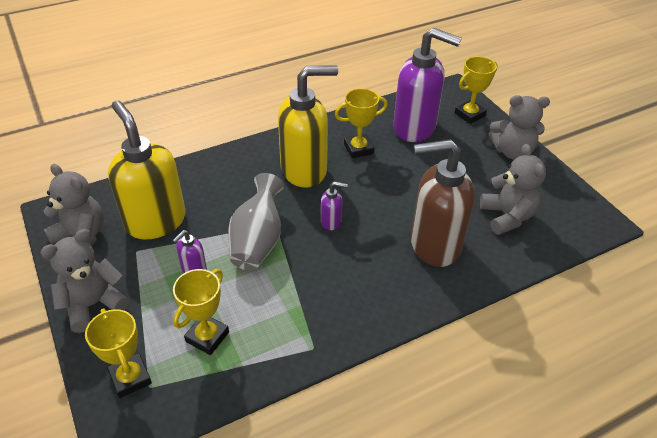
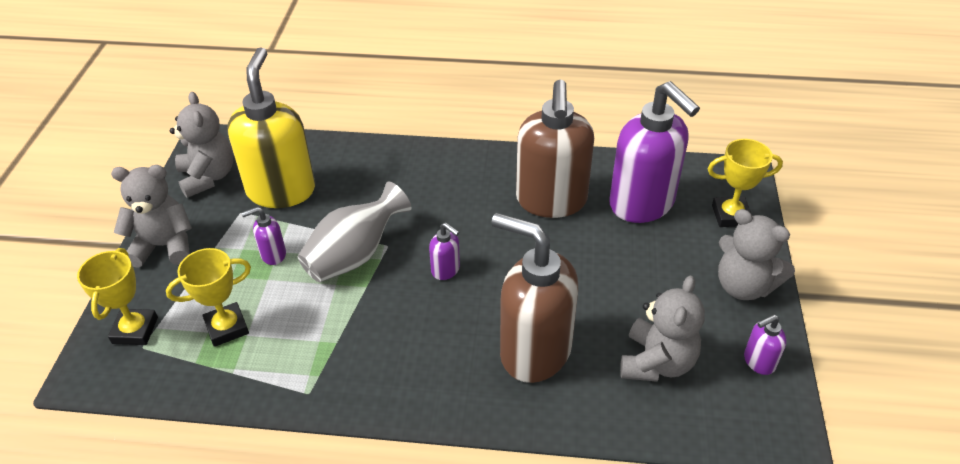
camera: 35 degrees right, 0 degrees up
yellow soap dispenser [278,65,338,188] -> none
yellow trophy [335,88,388,158] -> brown soap dispenser [516,80,594,218]
none -> purple soap dispenser [744,315,786,375]

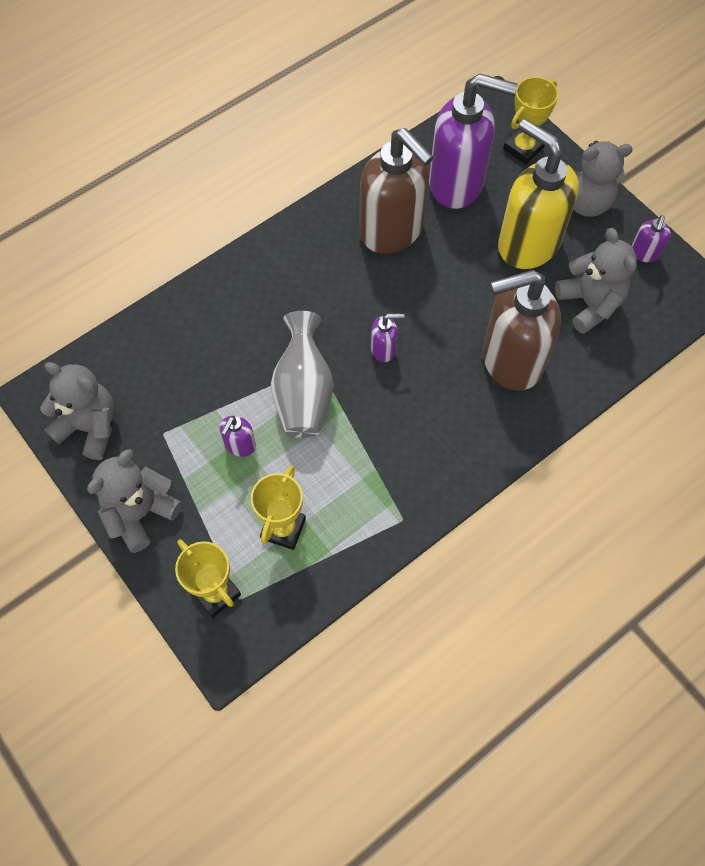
camera: 45 degrees left, 20 degrees up
yellow soap dispenser [227,47,315,208] -> yellow soap dispenser moved to [498,119,579,269]

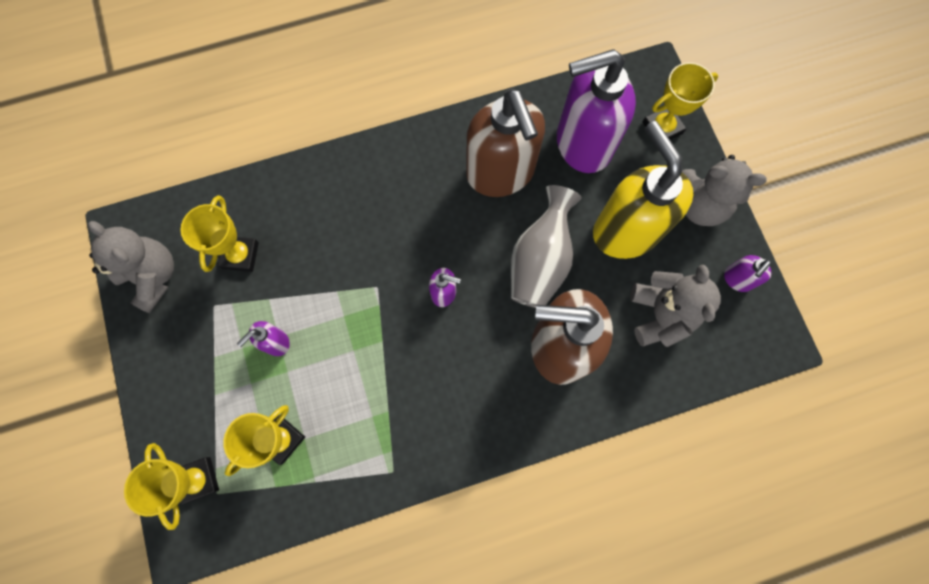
camera: 20 degrees right, 10 degrees up
grey teddy bear [87,449,182,553] -> none
grey vase [271,311,333,438] -> grey vase moved to [511,185,582,308]
purple soap dispenser [429,73,518,209] -> purple soap dispenser turned 135 degrees clockwise [557,49,636,173]
none -> yellow trophy [181,195,259,272]

